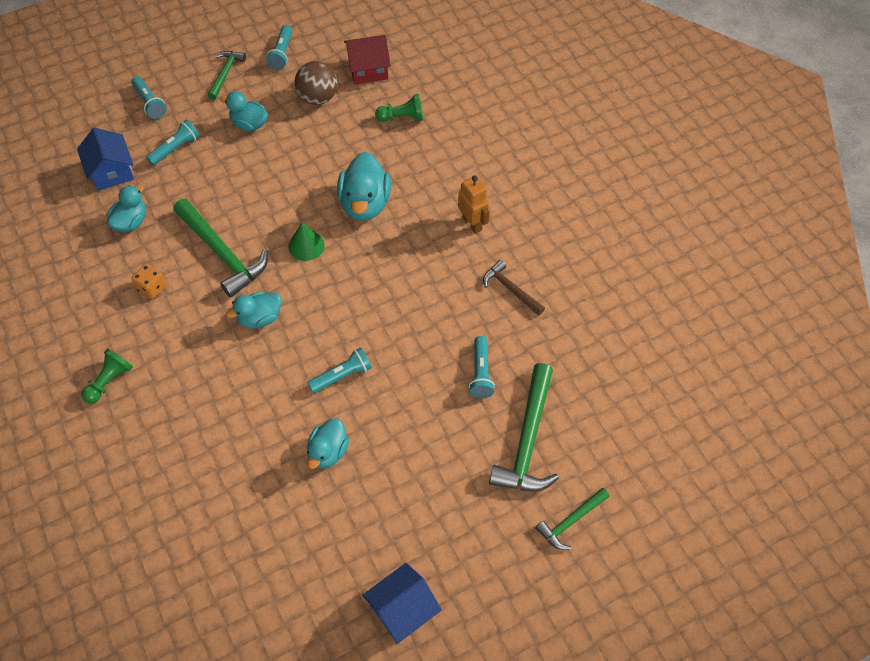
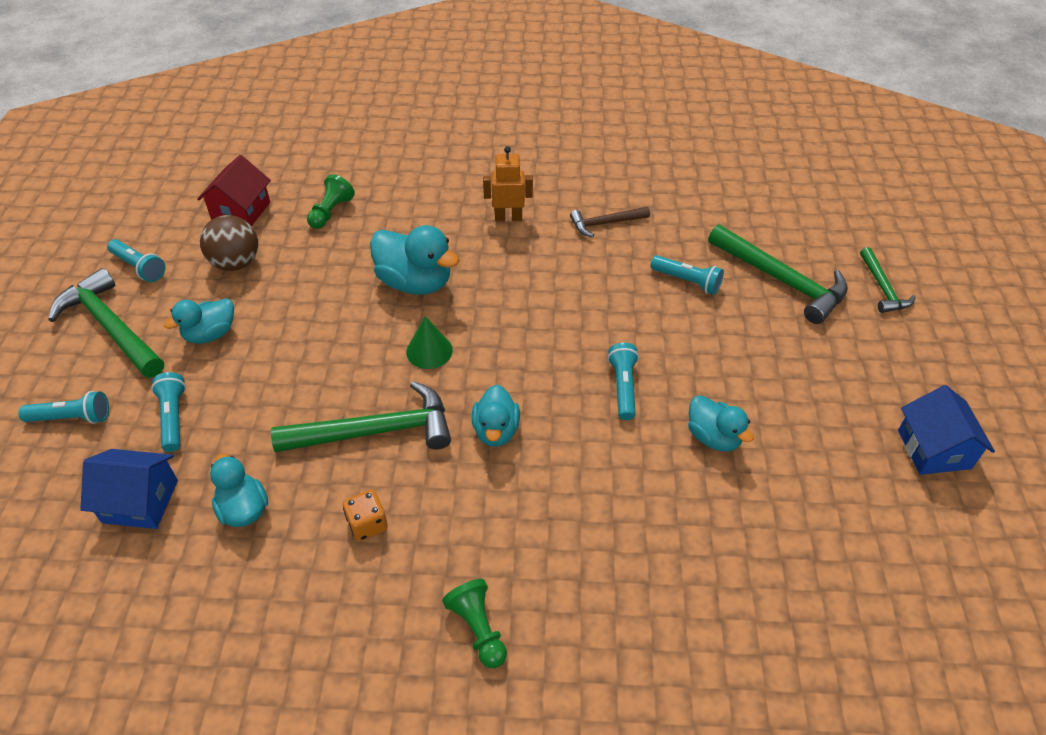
camera: 60 degrees left, 10 degrees down
green hammer [208,51,246,100] -> green hammer [48,268,164,378], size x1.78

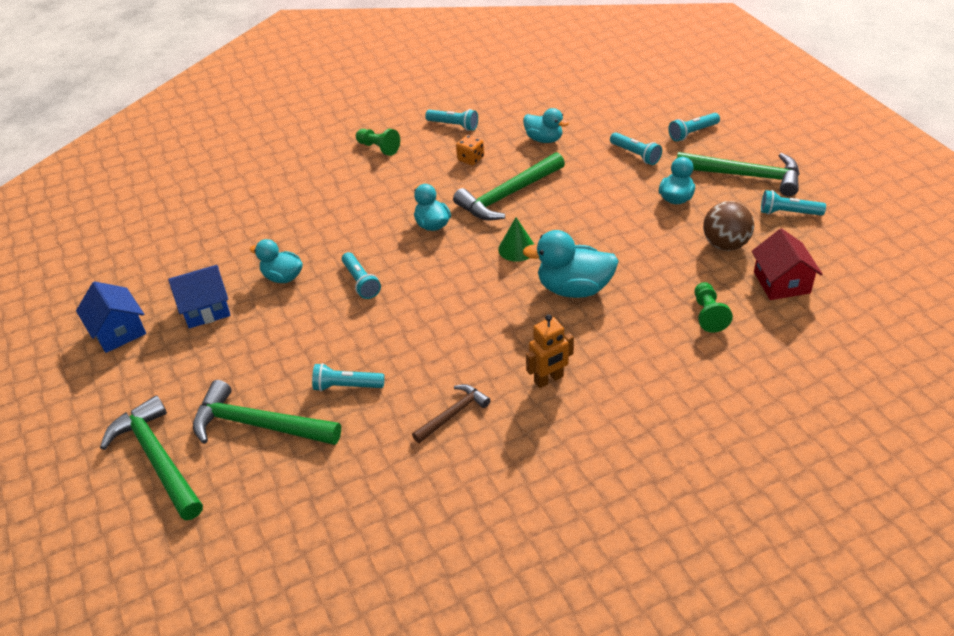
camera: 155 degrees right, 5 degrees down
blue house [80,449,178,529] -> blue house moved to [168,265,231,328]
green hammer [860,247,916,313] -> green hammer [100,395,203,520], size x1.78
none -> turquoise flashlight [425,109,478,131]

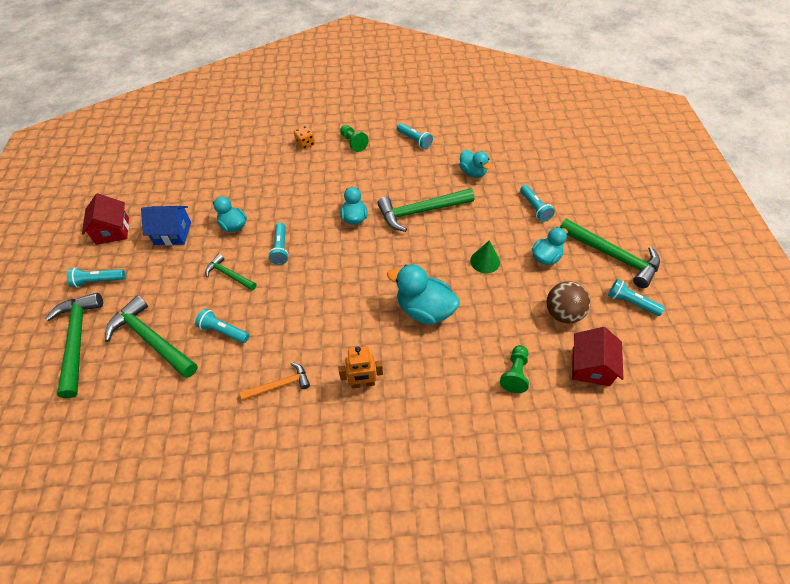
camera: 20 degrees right, 10 degrees up
blue house [76,281,146,353] -> red house [82,193,129,245]
brown hammer [412,384,490,443] -> orange hammer [240,362,310,401]
orange dice [456,135,484,166] -> orange dice moved to [294,126,315,149]
green cone [498,217,534,262] -> green cone moved to [470,240,500,273]
turquoise flashlight [668,113,720,141] -> turquoise flashlight moved to [67,268,125,288]
none -> green hammer [205,254,257,290]

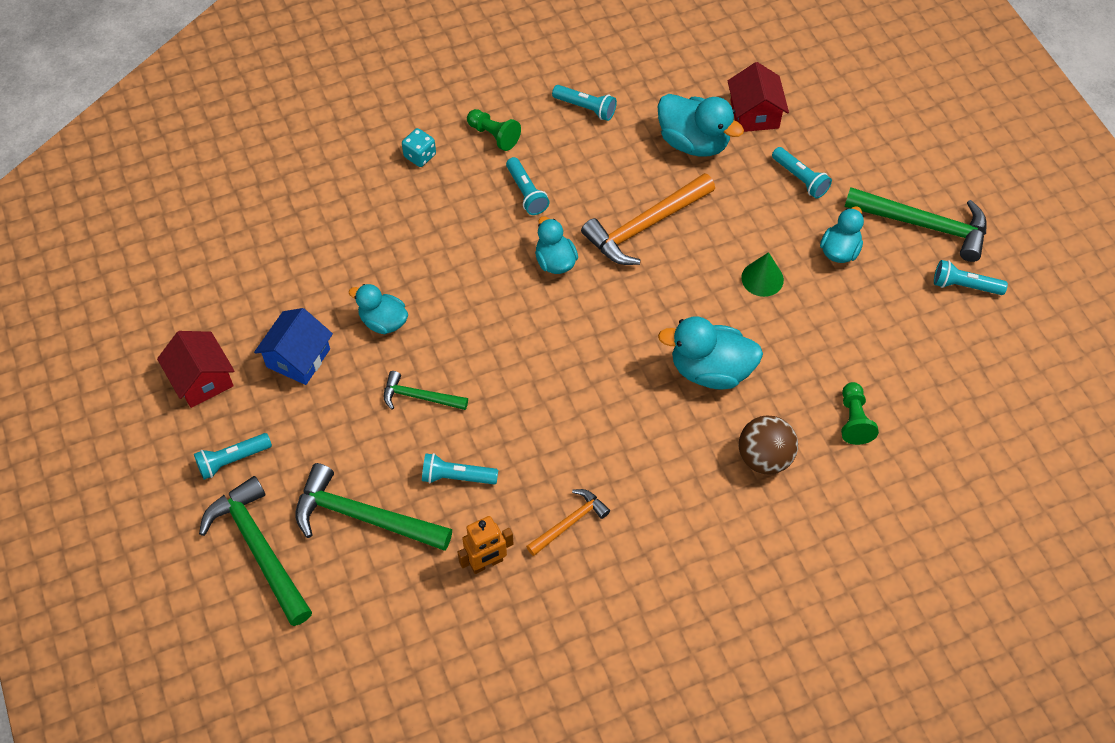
camera: 20 degrees left, 5 degrees up
blue house [141,206,191,245] -> blue house turned 45 degrees counterclockwise [254,308,333,385]
turquoise flashlight [269,223,289,265] -> turquoise flashlight moved to [506,157,549,215]
orange dice [294,126,315,149] -> turquoise dice [402,128,436,167]
orange robot [338,346,383,389] -> orange robot moved to [458,516,514,574]
green hammer [377,188,474,232] -> orange hammer [581,173,715,265]
turquoise duck [459,150,491,178] -> turquoise duck [657,94,744,156], size x1.57
brown ball [546,281,591,323] -> brown ball moved to [739,415,798,475]
red house [572,327,623,386] -> red house moved to [728,62,789,132]

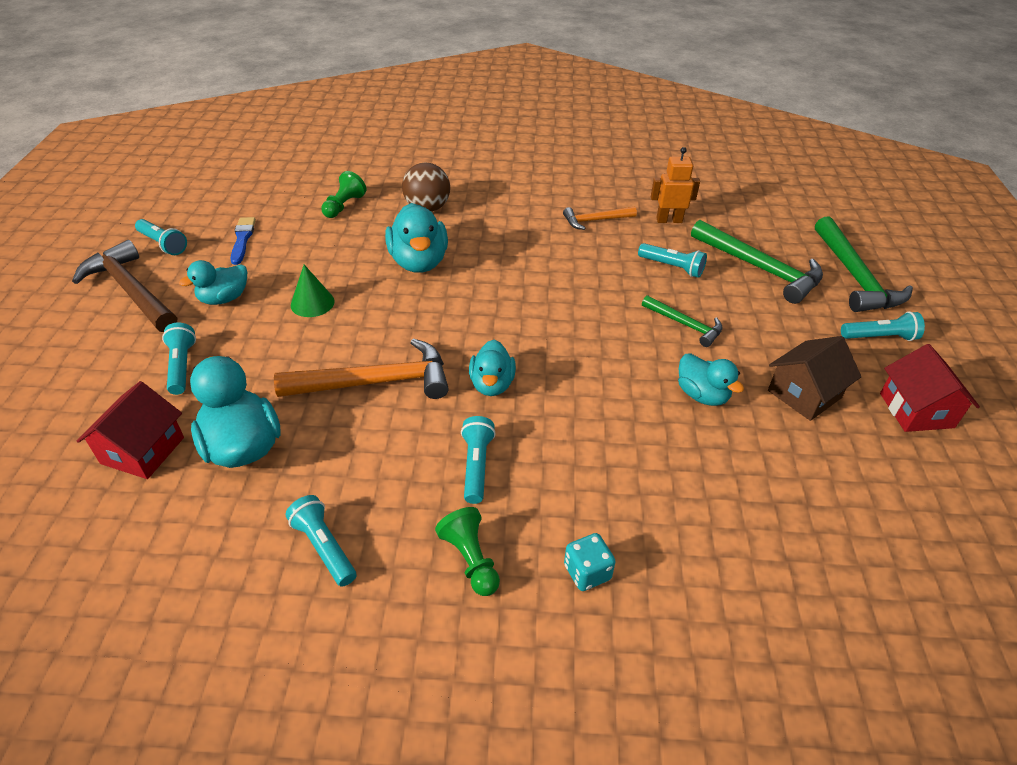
camera: 155 degrees left, 15 degrees down
blue house [254,308,333,385] -> brown house [768,336,861,421]
turquoise duck [658,316,763,389] -> turquoise duck turned 45 degrees clockwise [385,203,448,273]
green hammer [844,187,987,262] -> brown hammer [72,240,177,332]
none -> blue brush [231,217,256,265]

